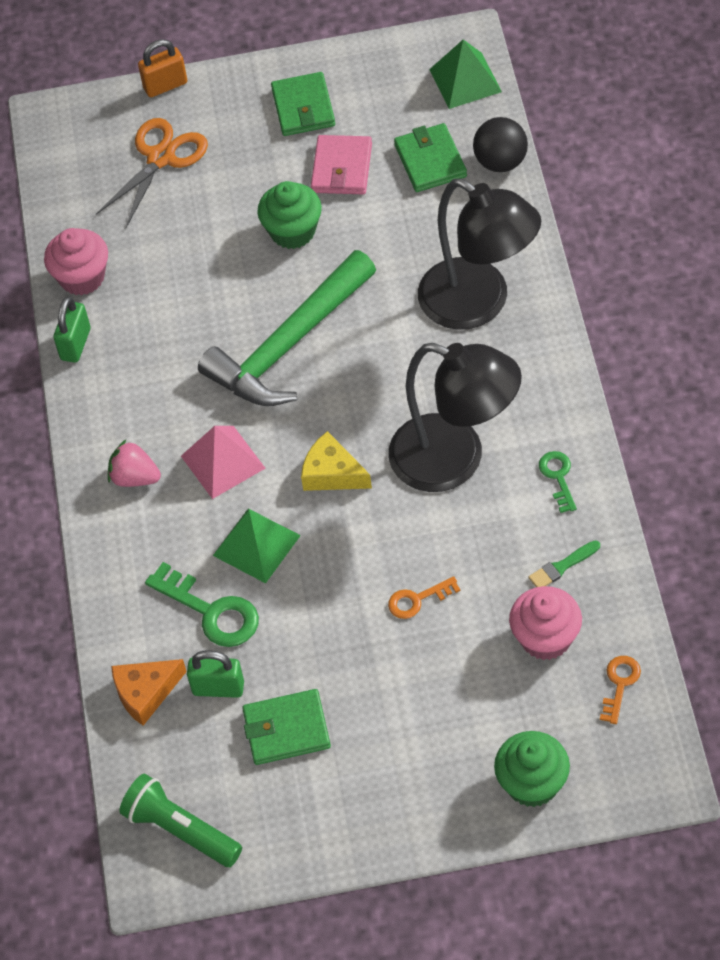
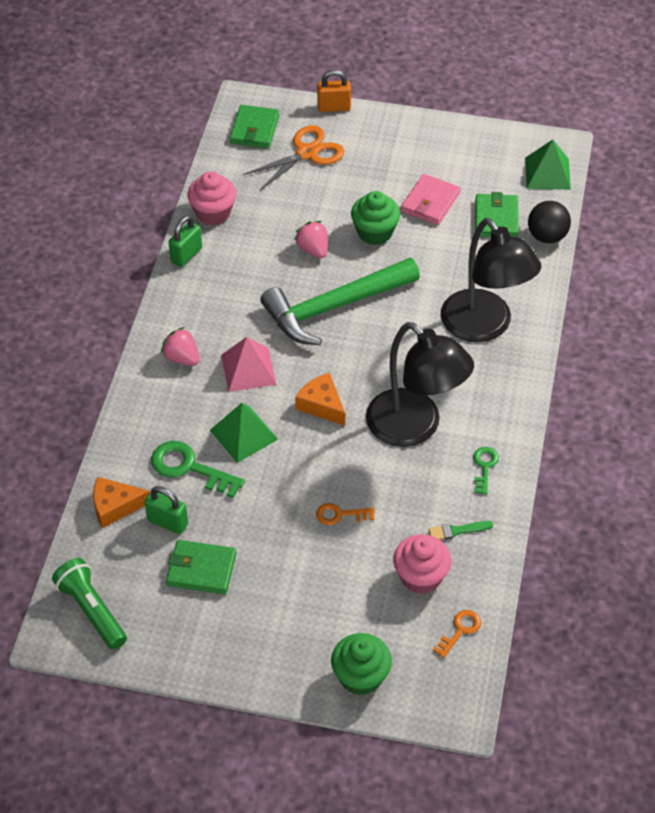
camera: 15 degrees right, 5 degrees down
green key [145,562,259,647] -> green key turned 150 degrees clockwise [151,441,245,498]
green wallet [271,72,335,136] -> green wallet moved to [230,105,279,148]
yellow cheese [301,431,372,491] -> orange cheese [295,373,345,425]
none -> pink strawberry [294,221,328,259]

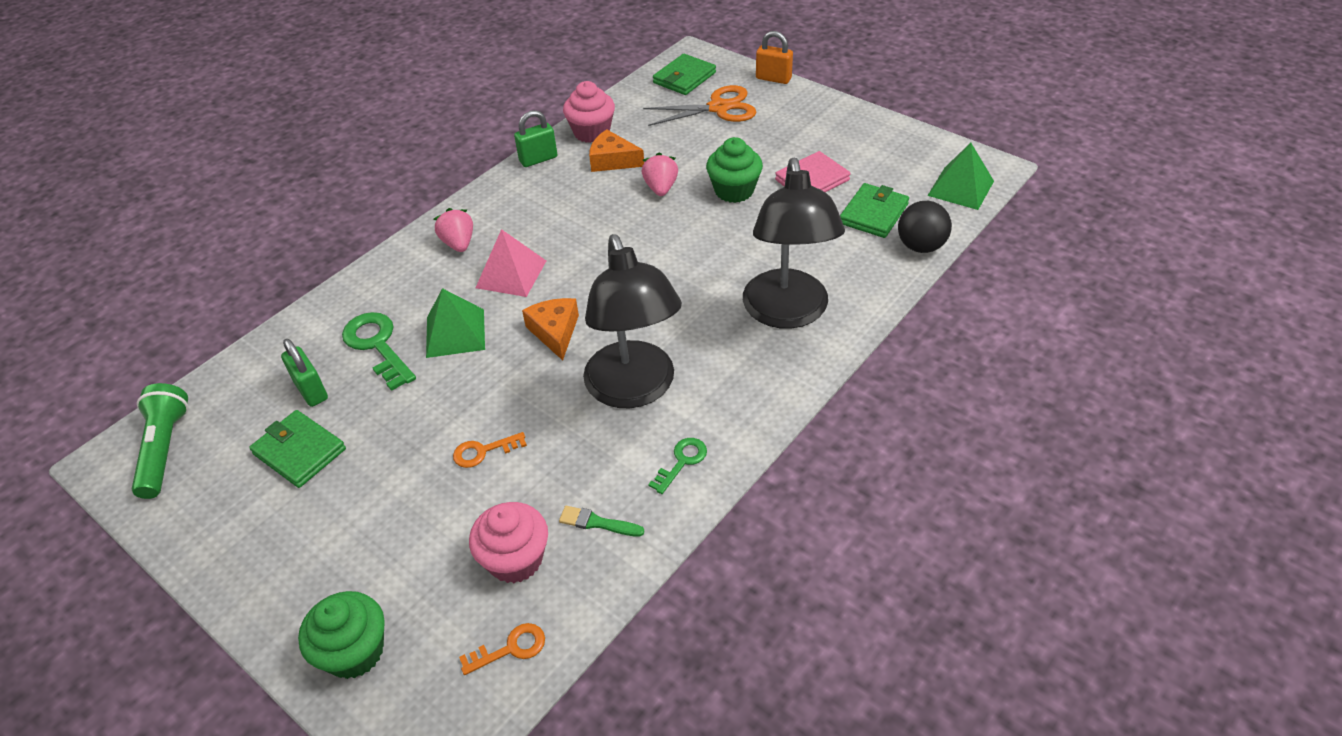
camera: 30 degrees right, 5 degrees down
orange cheese [93,477,150,528] -> orange cheese moved to [589,129,644,172]
green hammer [260,258,420,345] -> none
orange key [316,503,375,525] -> orange key turned 45 degrees counterclockwise [453,432,527,468]

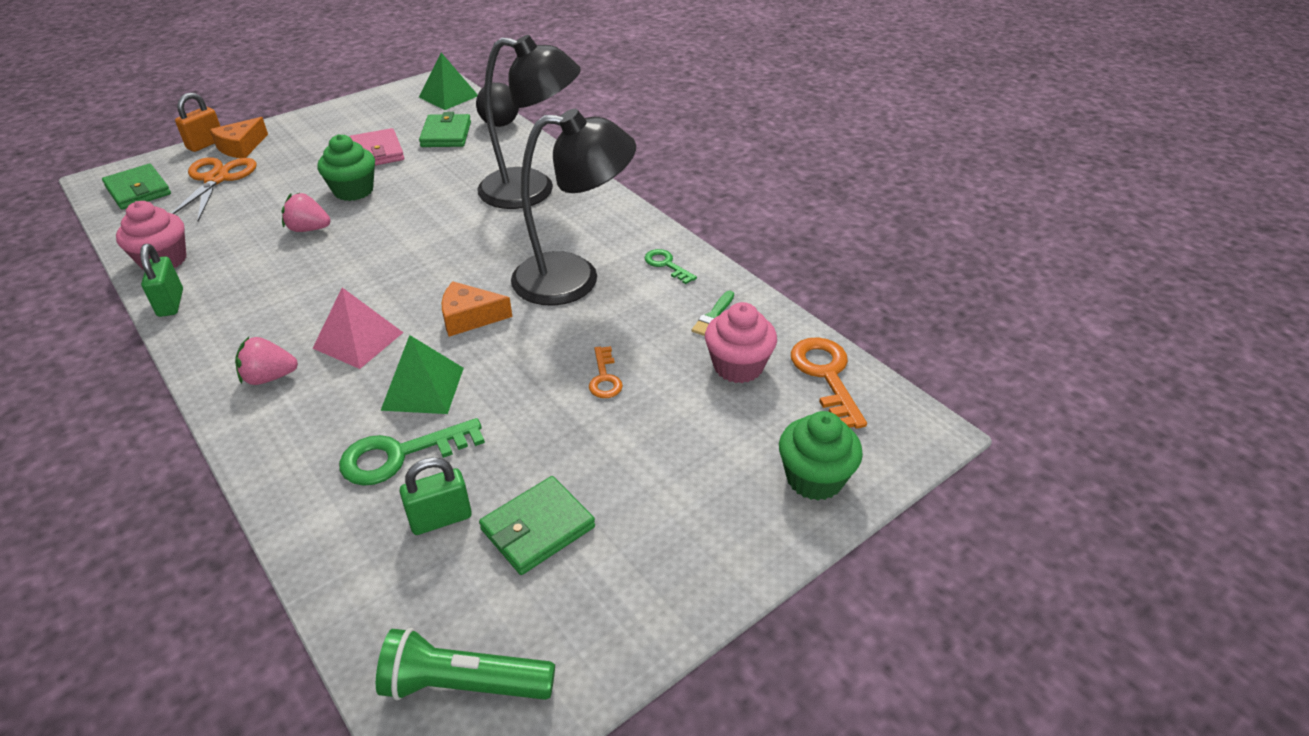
camera: 80 degrees left, 5 degrees down
orange key [459,623,545,675] -> orange key [791,337,867,429], size x1.73
orange cheese [589,129,644,172] -> orange cheese moved to [210,117,268,158]
green wallet [840,183,909,238] -> green wallet turned 45 degrees clockwise [419,112,471,147]

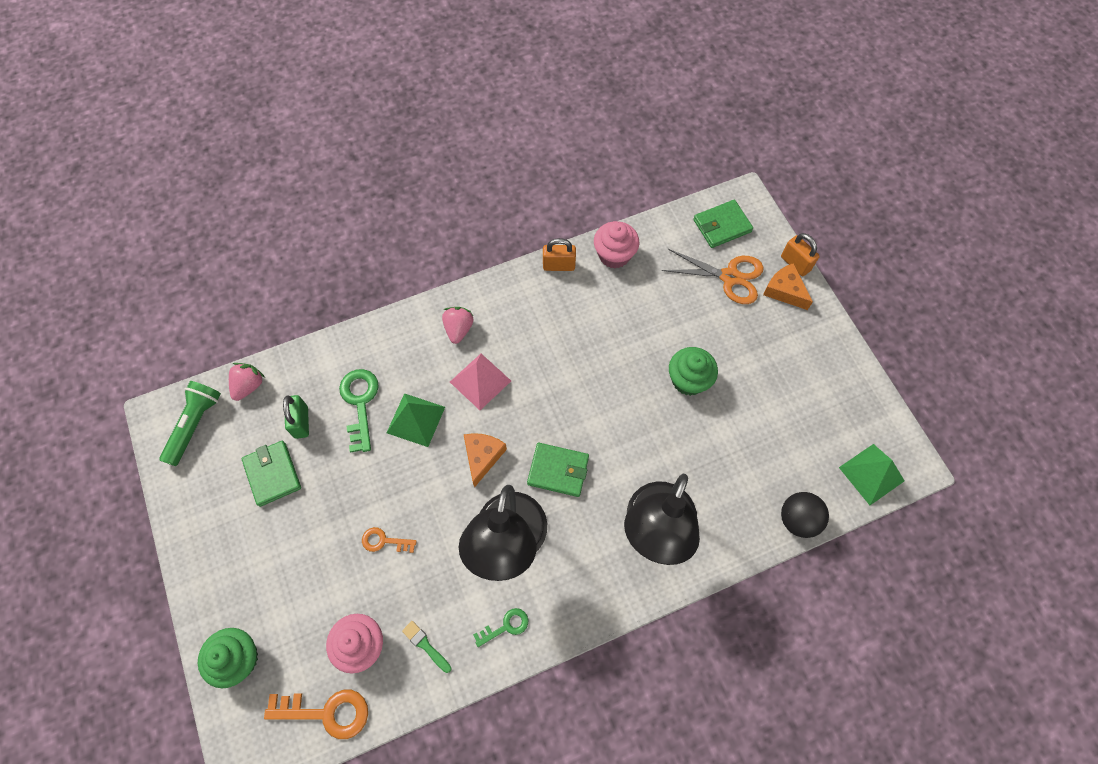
camera: 105 degrees right, 25 degrees up
green padlock [140,244,183,317] -> orange padlock [543,238,576,271]
pink strawberry [281,193,330,232] -> pink strawberry moved to [229,363,265,401]
pink wallet [350,128,404,165] -> none
green wallet [419,112,471,147] -> green wallet moved to [527,443,589,497]

